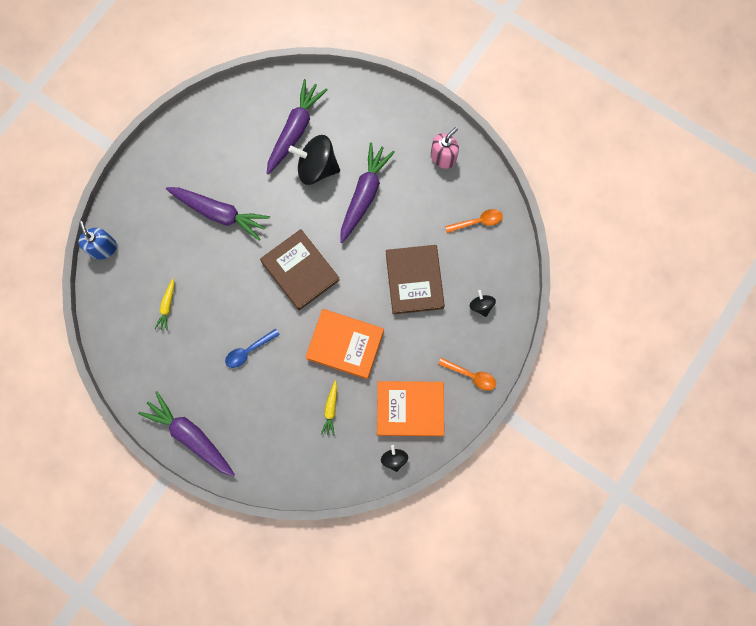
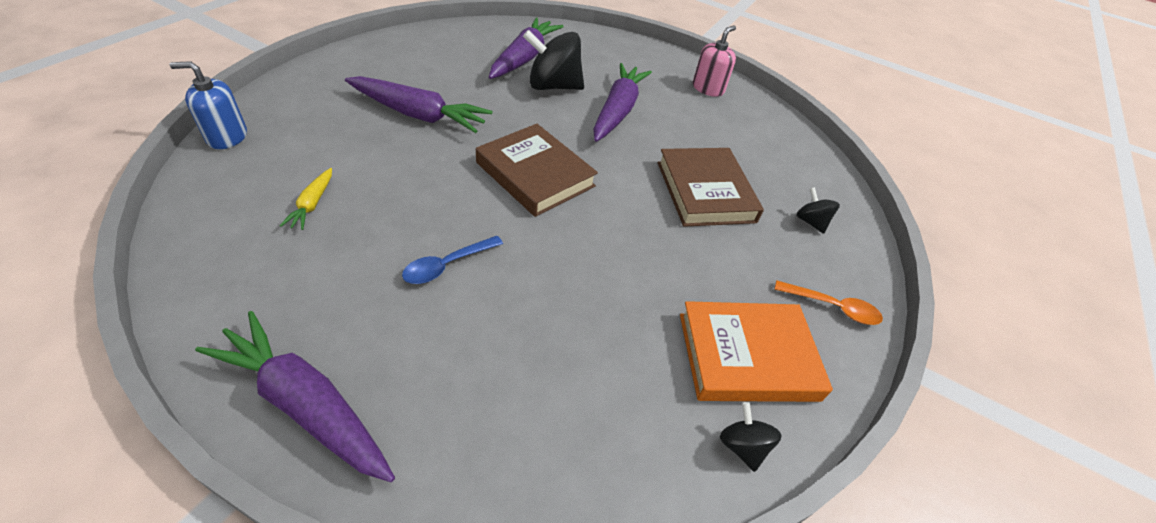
camera: 10 degrees left, 30 degrees down
blue soap dispenser [78,221,117,260] -> blue soap dispenser turned 60 degrees counterclockwise [170,61,247,149]
orange book [305,309,384,379] -> none
yellow carrot [321,380,337,436] -> none
orange spoon [445,209,503,233] -> none

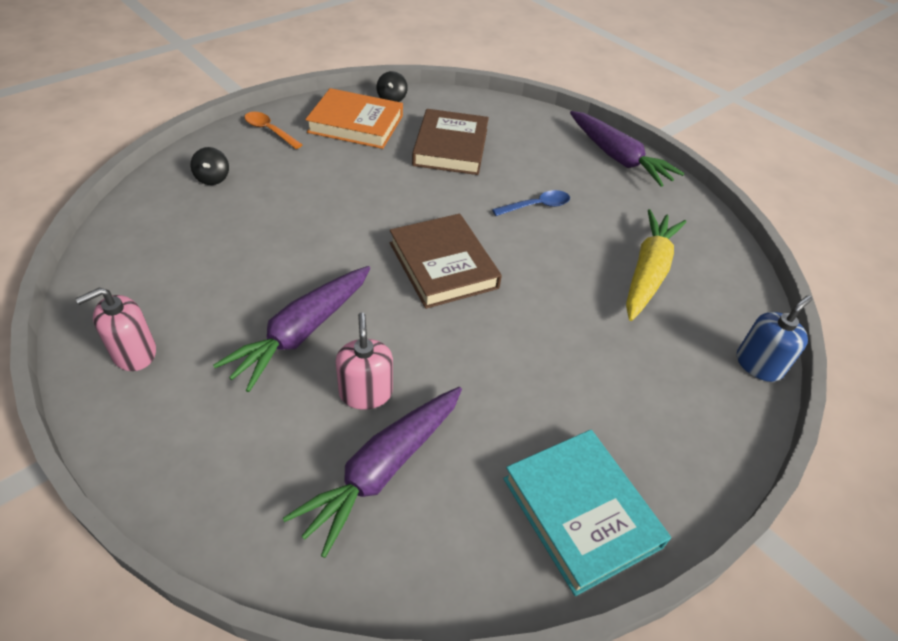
camera: 160 degrees left, 0 degrees up
blue soap dispenser [170,61,247,149] -> blue soap dispenser turned 60 degrees counterclockwise [737,295,812,382]
yellow carrot [280,168,332,230] -> yellow carrot [626,209,686,321], size x2.08
purple carrot [345,76,492,133] -> none
black spinning top [523,30,584,90] -> pink soap dispenser [336,312,393,409]
brown book [657,148,764,227] -> brown book moved to [412,109,489,175]
none -> turquoise book [503,430,671,596]

